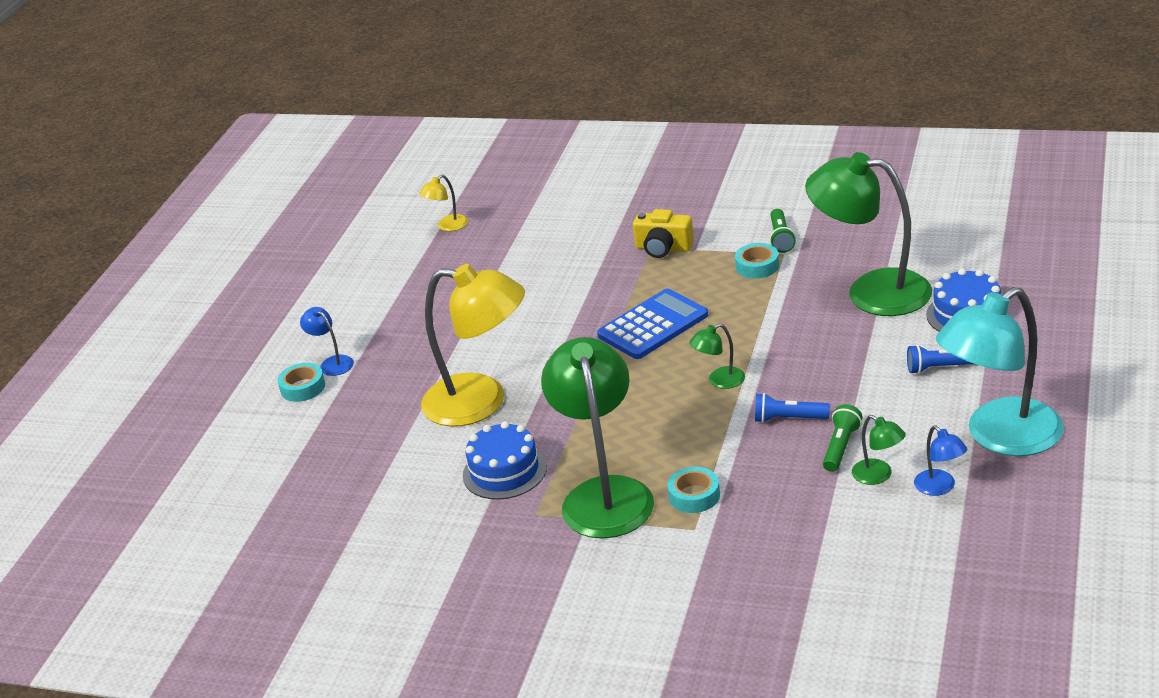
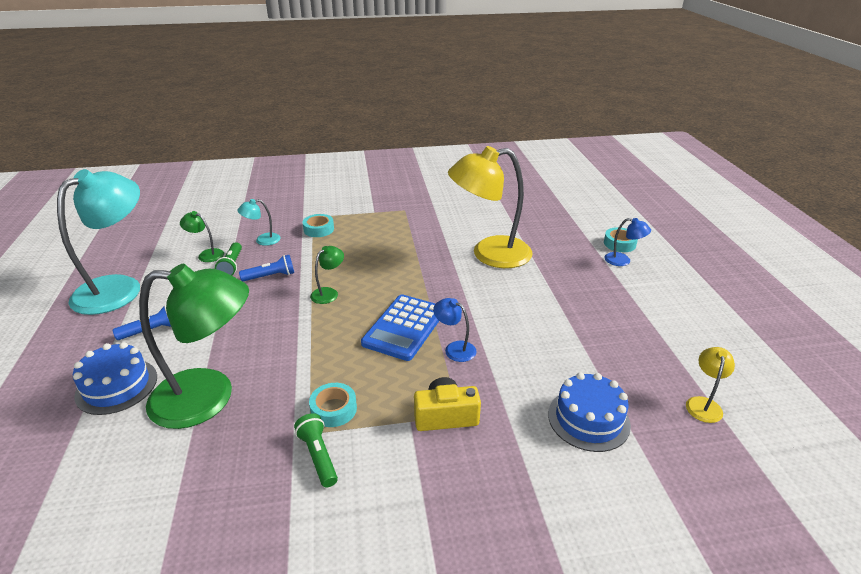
camera: 150 degrees right, 0 degrees up
blue cake [463,421,547,500] -> blue cake moved to [548,372,631,452]
green lamp [541,337,654,538] -> none
blue lamp [914,426,967,496] -> blue lamp moved to [433,298,476,362]
none -> turquoise lamp [237,199,281,246]

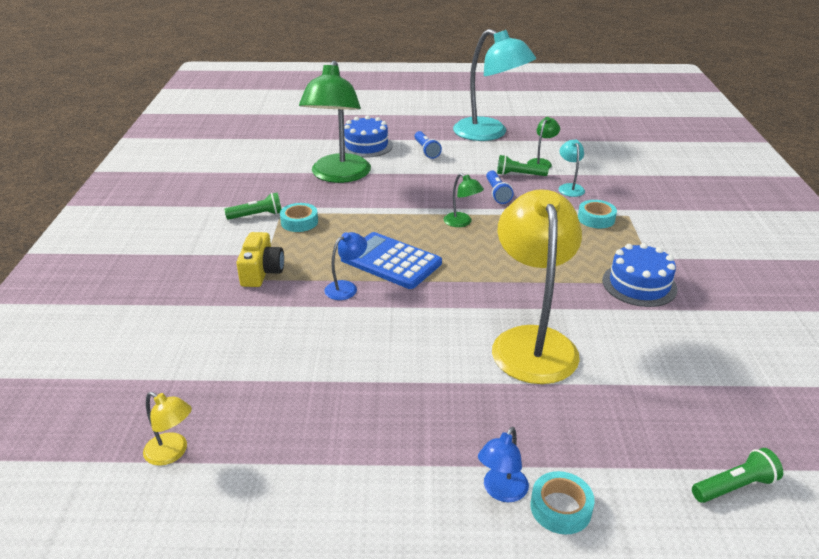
camera: 100 degrees right, 0 degrees up
blue cake [548,372,631,452] -> blue cake moved to [602,243,678,307]
none -> green flashlight [692,448,783,503]

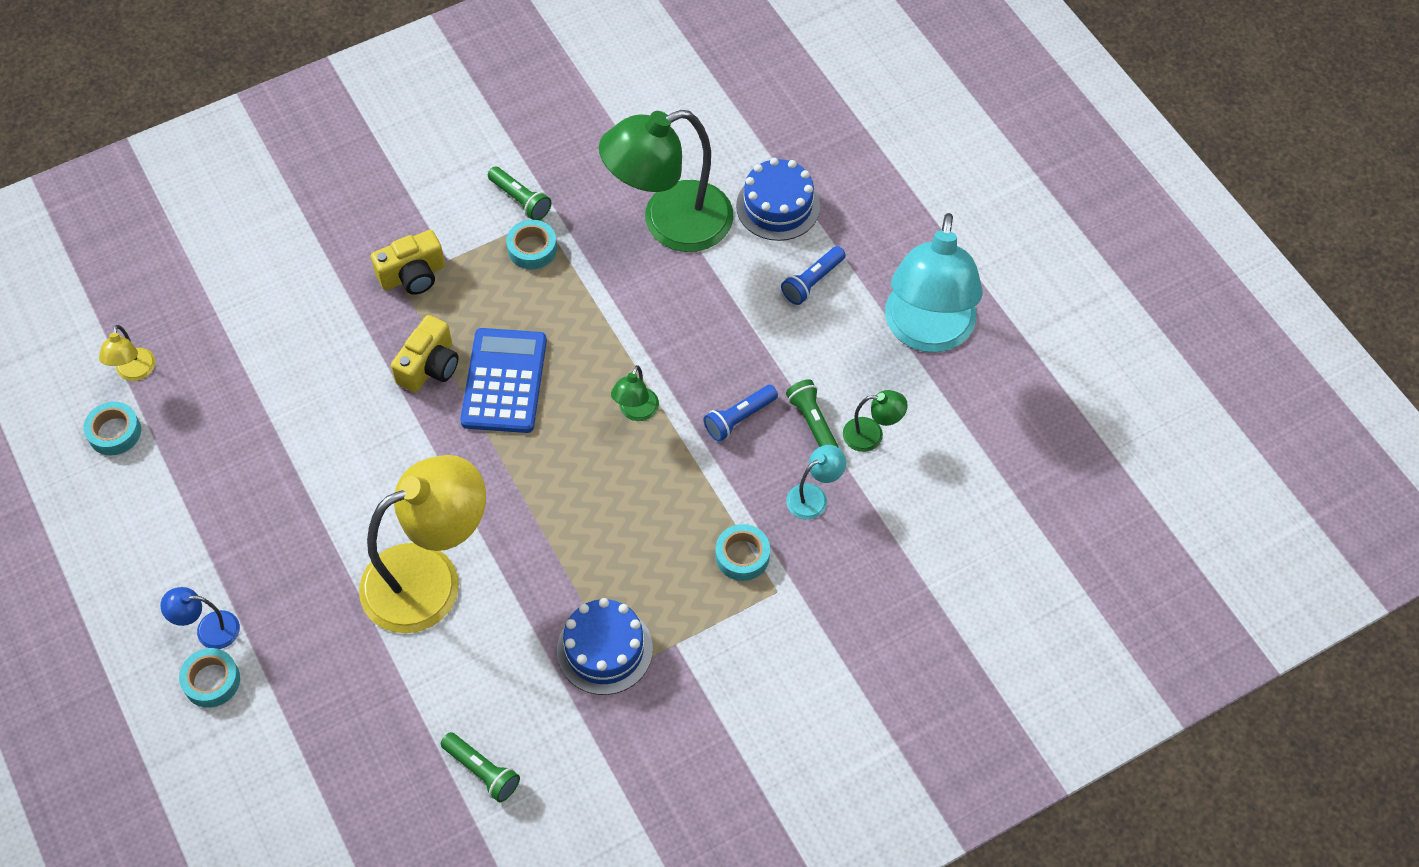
camera: 60 degrees right, 25 degrees up
blue lamp [324,232,367,300] -> yellow camera [391,315,459,393]
green flashlight [692,448,783,503] -> green flashlight moved to [441,732,520,802]
none -> turquoise tape [83,402,141,456]

